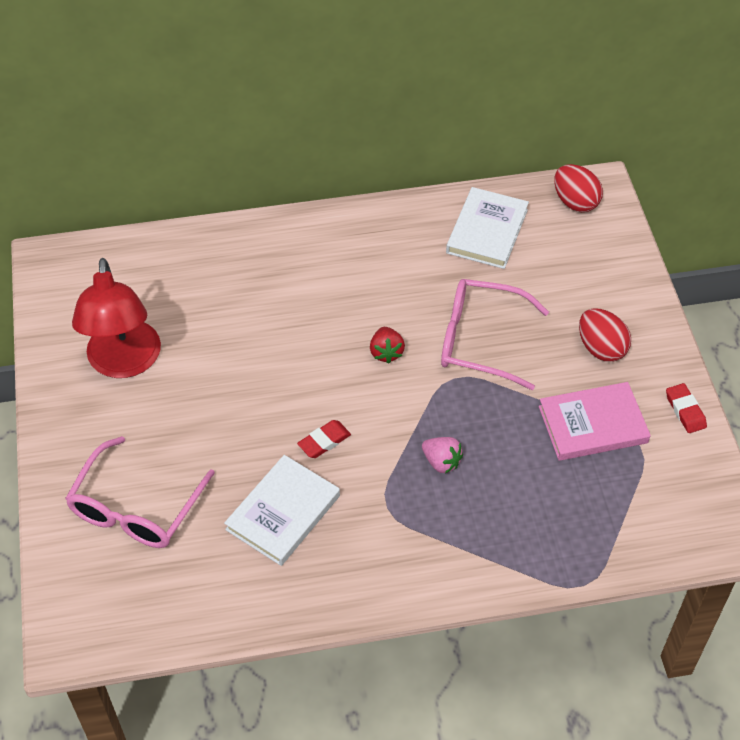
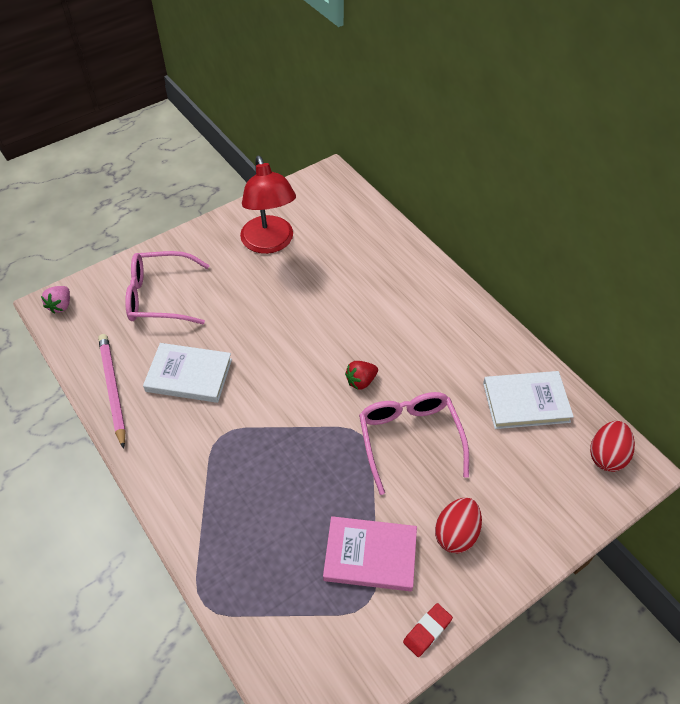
camera: 65 degrees right, 0 degrees up
red lamp [72,258,161,378] -> red lamp turned 75 degrees counterclockwise [240,156,296,254]
red eraser [297,420,351,458] -> none
pink strawberry [422,437,463,474] -> pink strawberry moved to [41,286,70,314]
pink book [539,382,651,461] -> pink book turned 45 degrees counterclockwise [323,516,417,591]
none -> pink pencil [98,334,126,449]

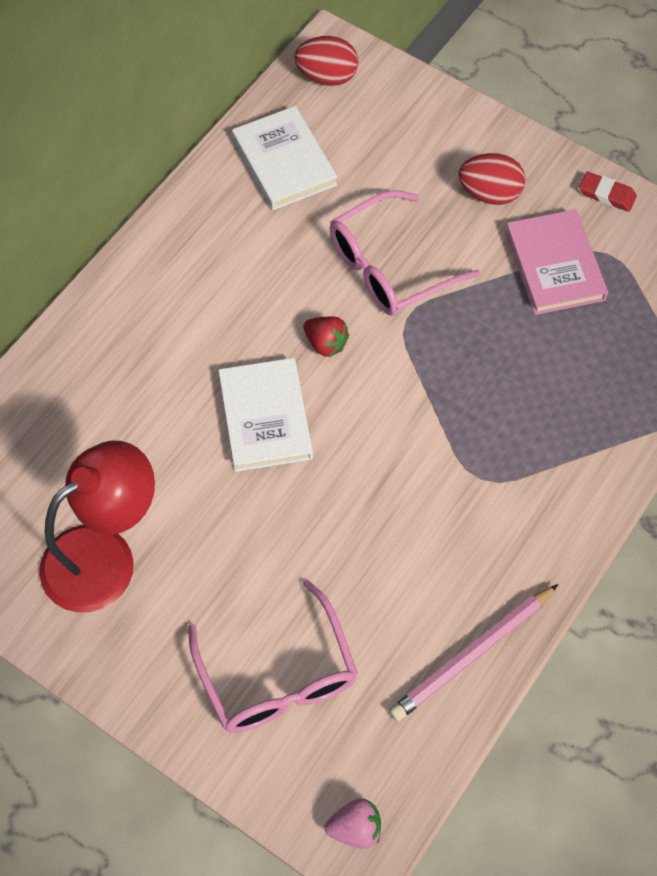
camera: 110 degrees left, 10 degrees up
white book [143,343,232,403] -> white book moved to [218,358,313,472]

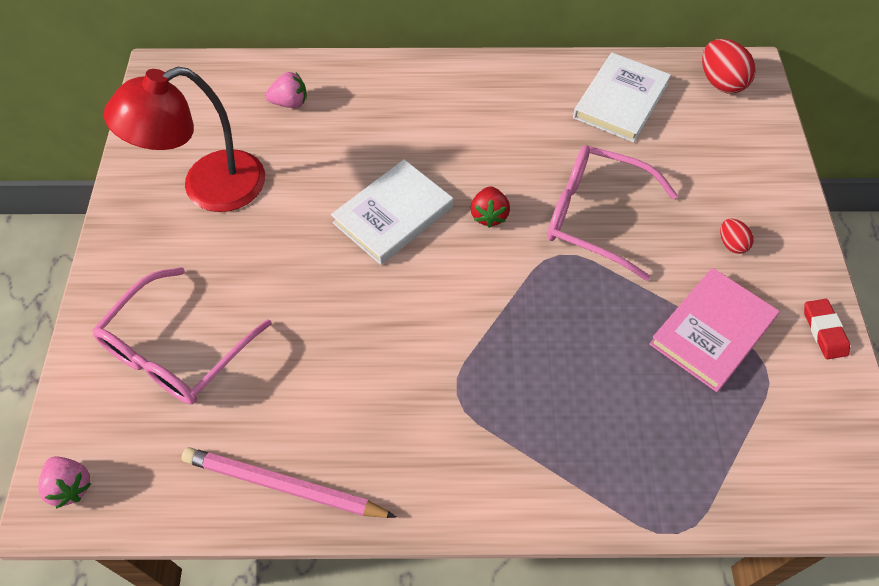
camera: 55 degrees right, 5 degrees down
red lamp [39,441,155,612] -> red lamp turned 135 degrees clockwise [104,67,265,212]
red egg [458,153,526,205] -> red egg [720,219,754,254], size x0.56
none -> pink strawberry [265,72,307,108]

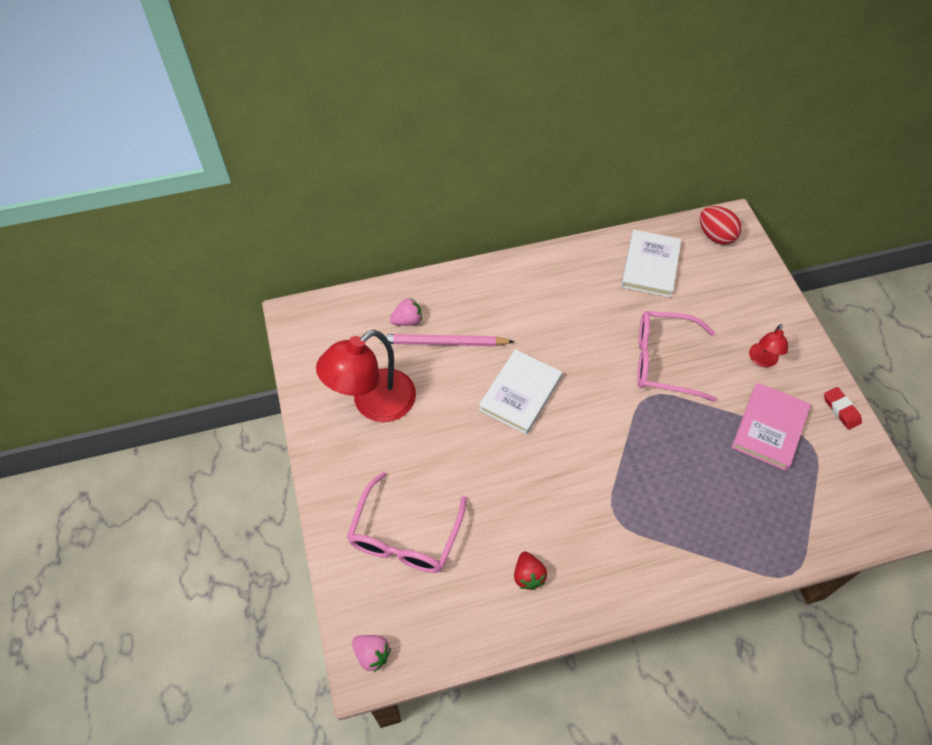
camera: 15 degrees left, 0 degrees up
pink pencil [181,447,397,518] -> pink pencil moved to [379,334,515,346]
red strawberry [470,186,510,228] -> red strawberry moved to [514,551,547,590]
red egg [720,219,754,254] -> red lamp [749,324,788,367]

